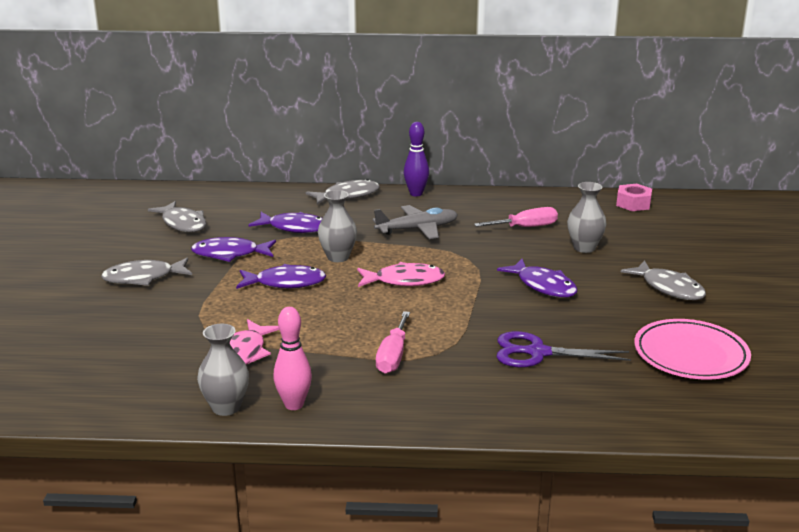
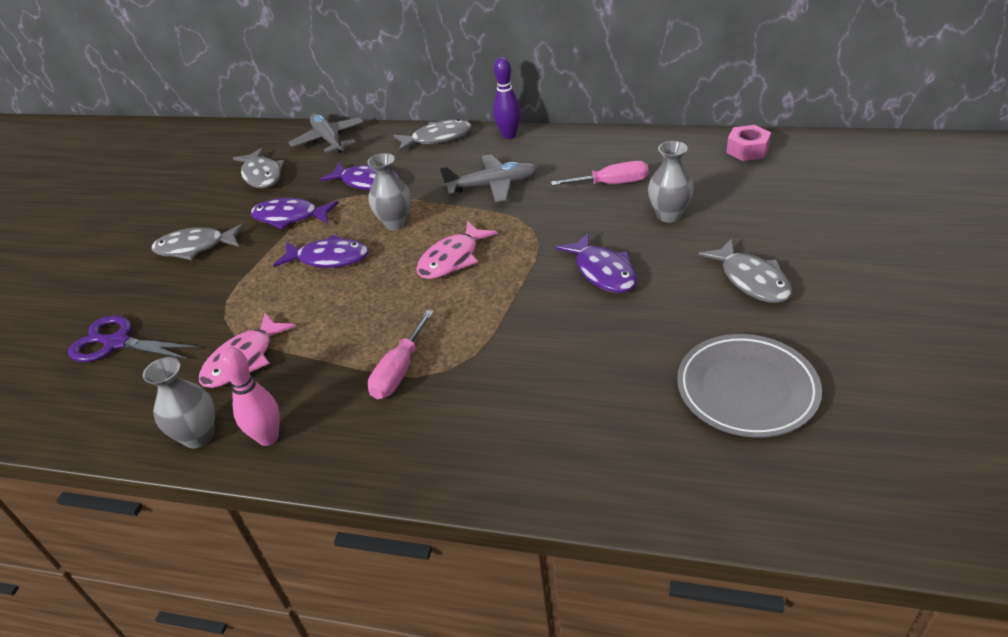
camera: 15 degrees right, 15 degrees up
pink fish [357,262,445,287] -> pink fish turned 120 degrees clockwise [416,221,498,279]
purple scissors [496,331,631,368] -> purple scissors moved to [68,315,201,362]
pink plate [634,319,751,380] -> grey plate [677,334,822,438]
none -> grey plane [288,113,364,153]

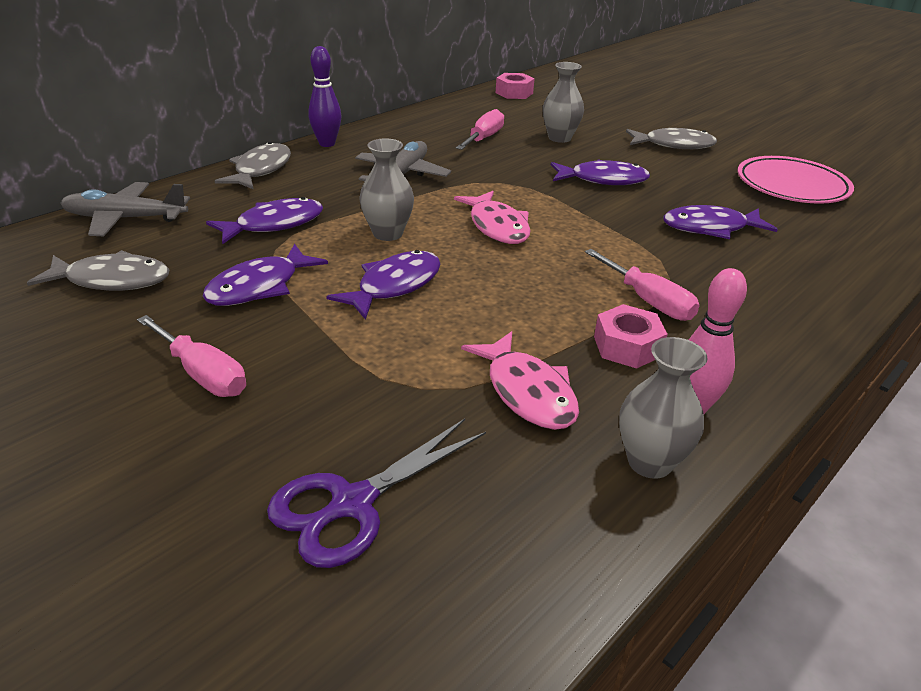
camera: 65 degrees left, 5 degrees down
grey fish [151,224,244,260] -> pink screwdriver [137,315,246,397]
grey plate [677,334,822,438] -> pink plate [738,156,854,204]
none -> pink nut [594,304,668,369]
none -> purple fish [663,205,778,239]

